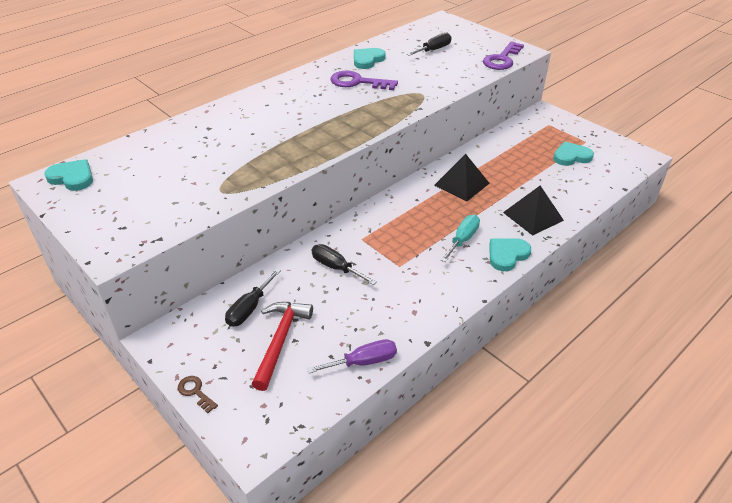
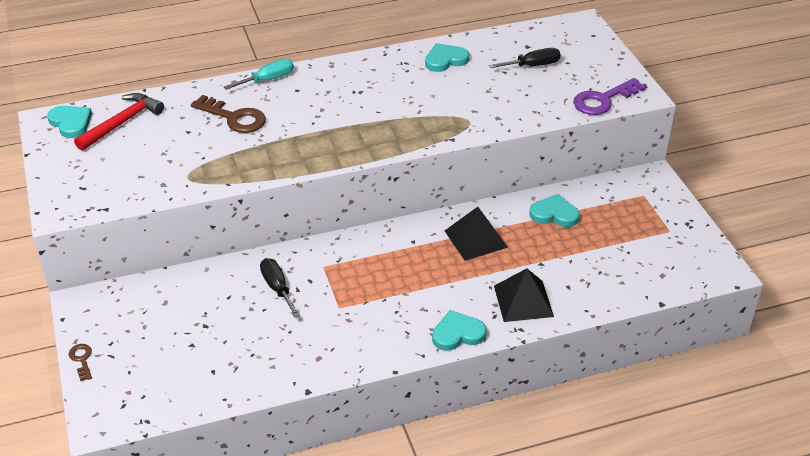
camera: 25 degrees right, 0 degrees up
black screwdriver [225,269,281,327] -> none
red hammer [252,302,313,391] -> red hammer moved to [74,93,164,151]
purple screwdriver [307,339,397,373] -> none
purple key [330,70,398,90] -> none
turquoise screwdriver [441,215,480,262] -> turquoise screwdriver moved to [224,59,294,90]
turquoise heart [553,142,594,166] -> turquoise heart moved to [529,194,580,227]
none -> brown key [191,95,266,133]

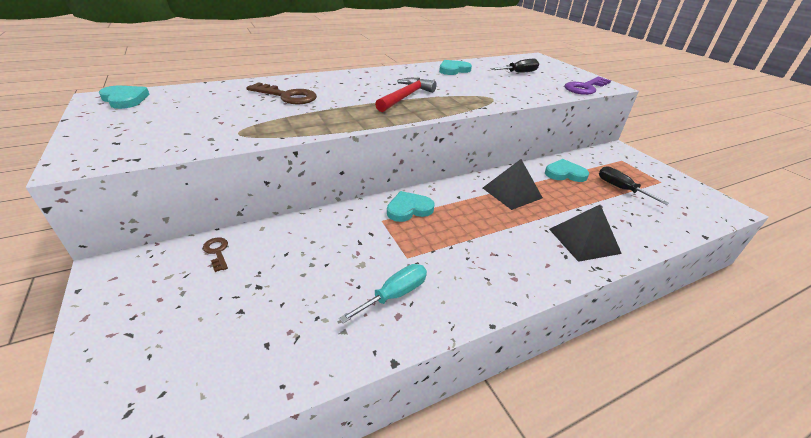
camera: 10 degrees left, 5 degrees down
brown key [69,344,92,381] -> brown key moved to [203,237,228,272]
red hammer [74,93,164,151] -> red hammer moved to [375,78,437,112]
turquoise screwdriver [224,59,294,90] -> turquoise screwdriver moved to [339,264,427,323]
black screwdriver [260,258,300,318] -> black screwdriver moved to [599,166,669,205]
turquoise heart [432,310,487,351] -> turquoise heart moved to [387,191,435,222]

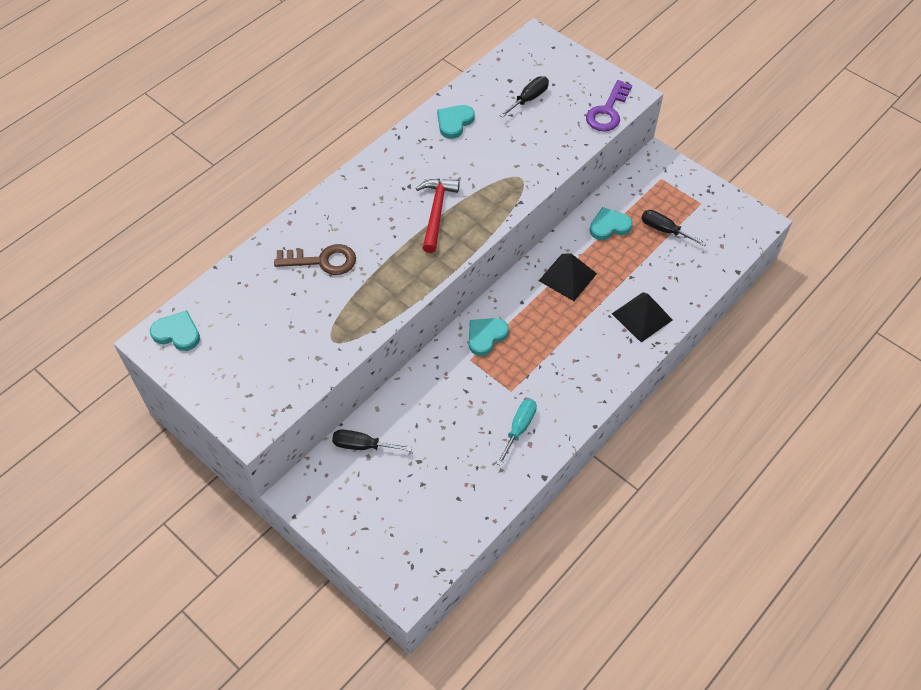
camera: 20 degrees left, 20 degrees up
brown key [203,237,228,272] -> black screwdriver [332,430,412,452]

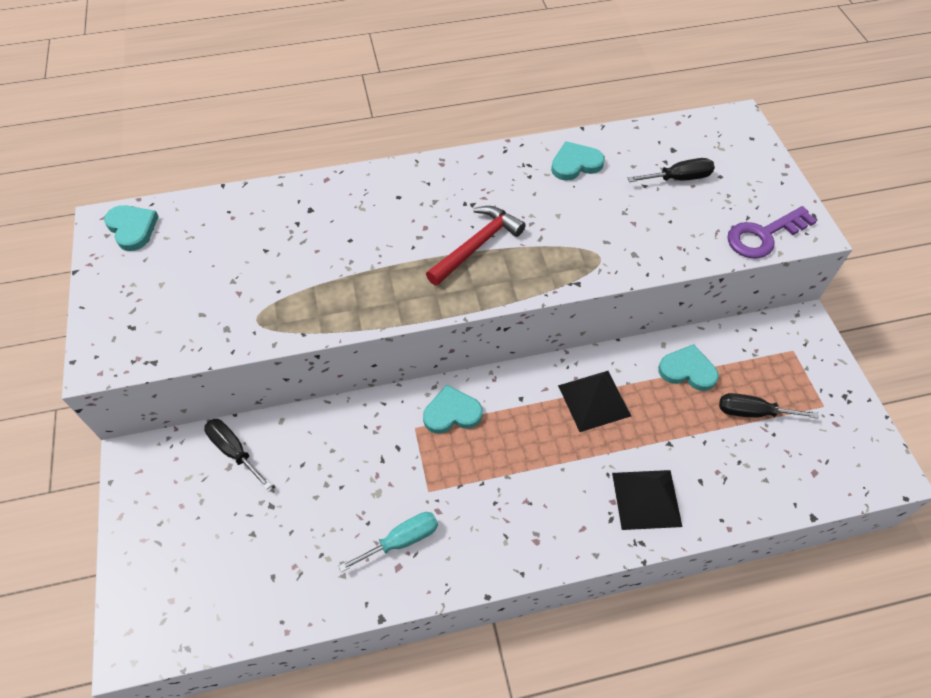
camera: 35 degrees right, 0 degrees up
brown key [274,244,356,275] -> none
black screwdriver [641,210,707,246] -> black screwdriver turned 60 degrees counterclockwise [719,393,819,418]

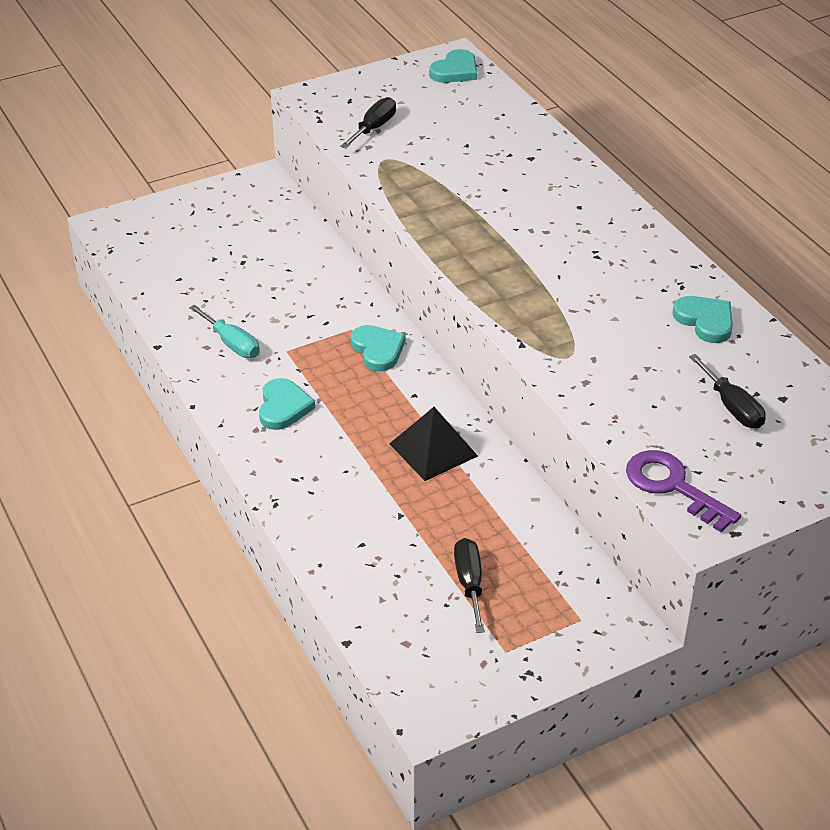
camera: 75 degrees right, 15 degrees down
black screwdriver [204,419,272,490] -> black screwdriver moved to [340,97,396,148]
red hammer [426,206,526,286] -> none
black pyramid [612,470,682,530] -> none
turquoise heart [658,344,719,391] -> turquoise heart moved to [259,378,315,430]

